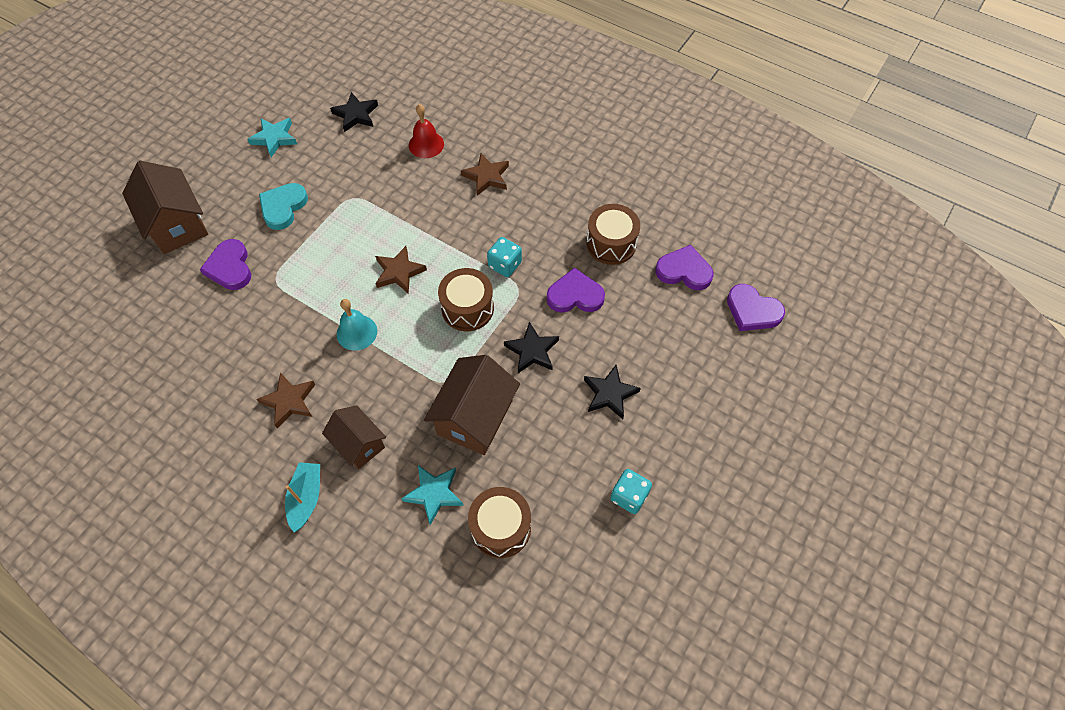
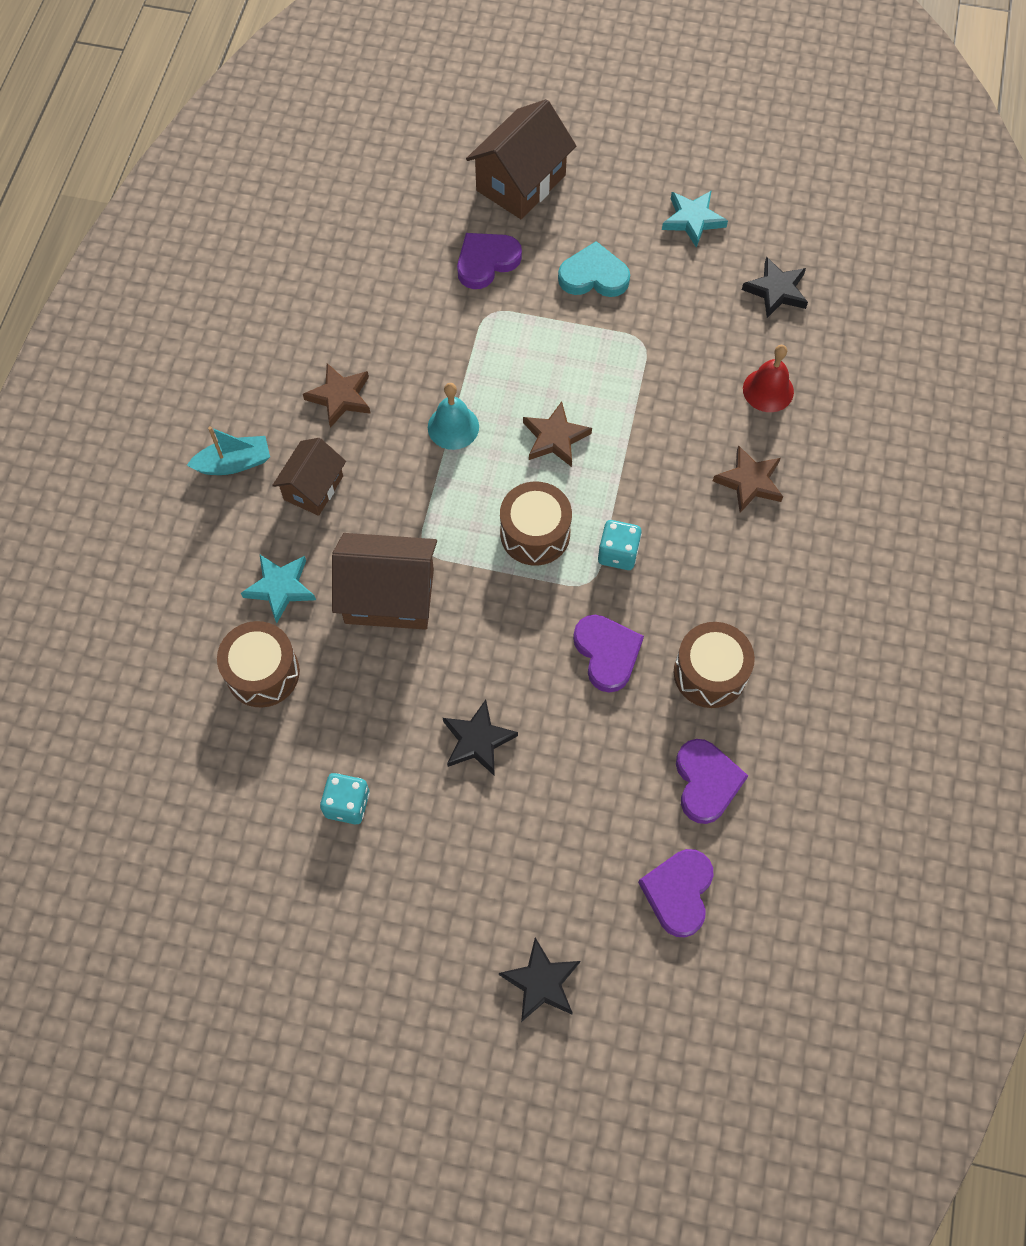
camera: 70 degrees right, 5 degrees up
black star [504,322,559,373] -> black star moved to [499,937,580,1022]

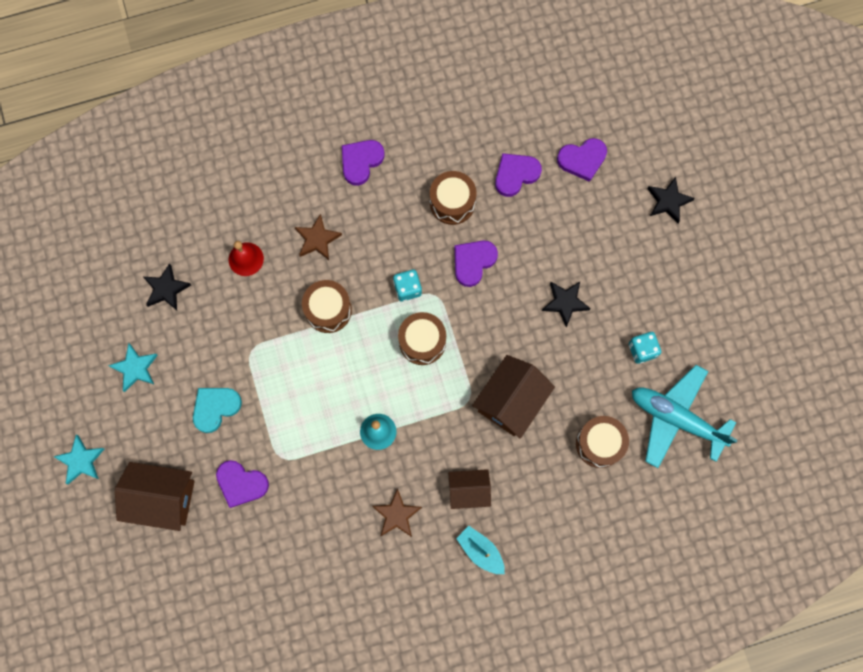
camera: 120 degrees left, 10 degrees up
turquoise star [241,555,316,623] -> turquoise star moved to [53,435,104,484]
brown house [332,533,437,630] -> brown house turned 60 degrees clockwise [472,355,555,438]
brown star [523,401,592,467] -> none
turquoise heart [558,241,630,297] -> turquoise heart turned 75 degrees clockwise [193,388,242,433]
none -> brown drum [302,280,352,333]
none -> purple heart [342,140,385,186]
none -> turquoise plane [632,365,738,468]

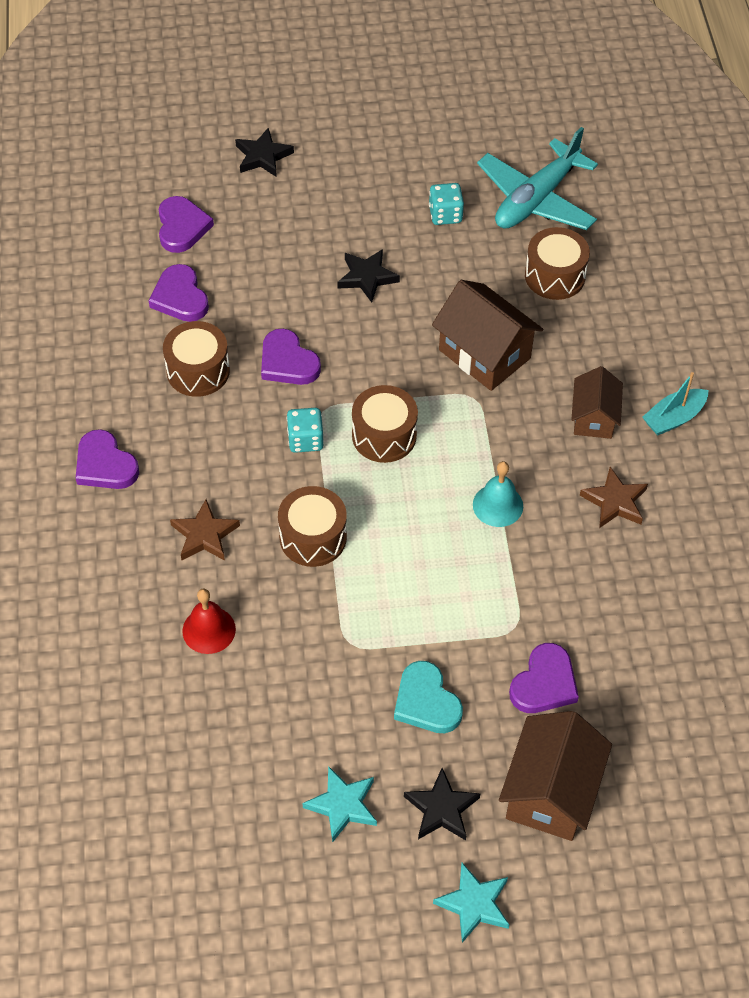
camera: 80 degrees left, 20 degrees down
black star [143,263,191,310] -> black star moved to [404,768,481,840]

